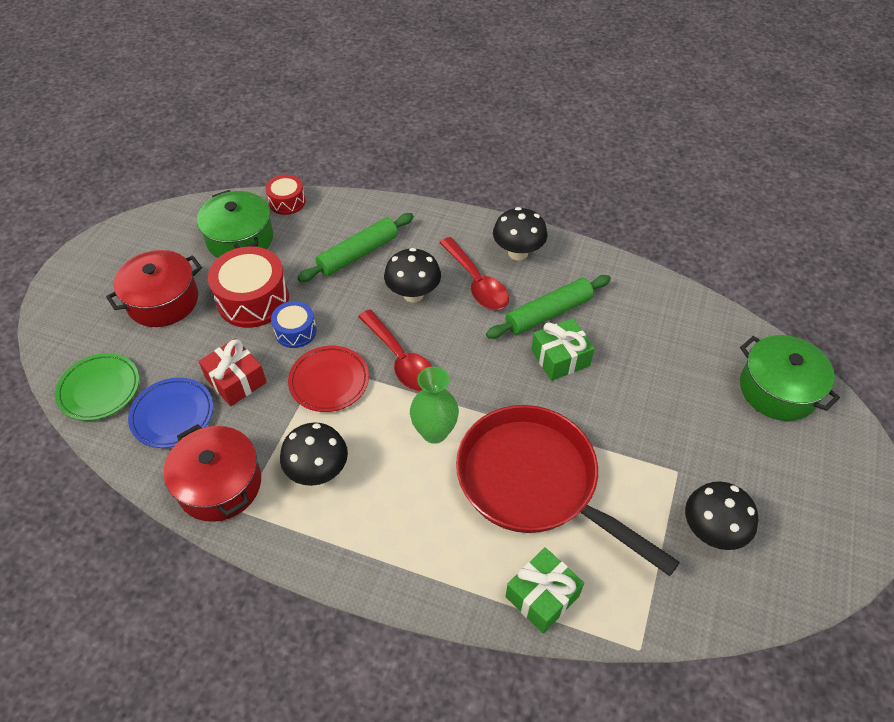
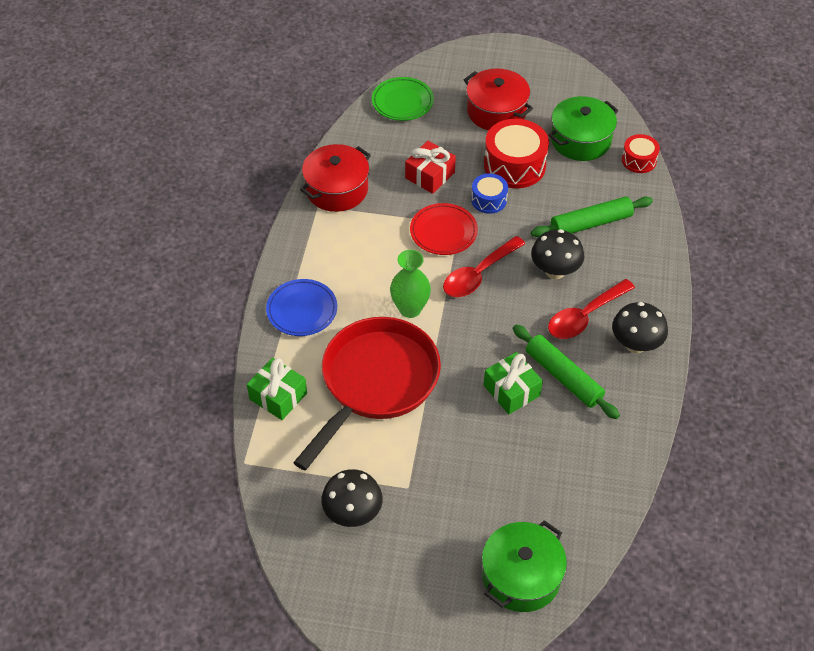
camera: 80 degrees right, 0 degrees up
blue plate [128,377,213,448] -> blue plate moved to [266,279,337,336]
black mushroom [280,422,348,486] -> none
green rolling pin [297,213,414,282] -> green rolling pin turned 60 degrees counterclockwise [531,196,653,237]

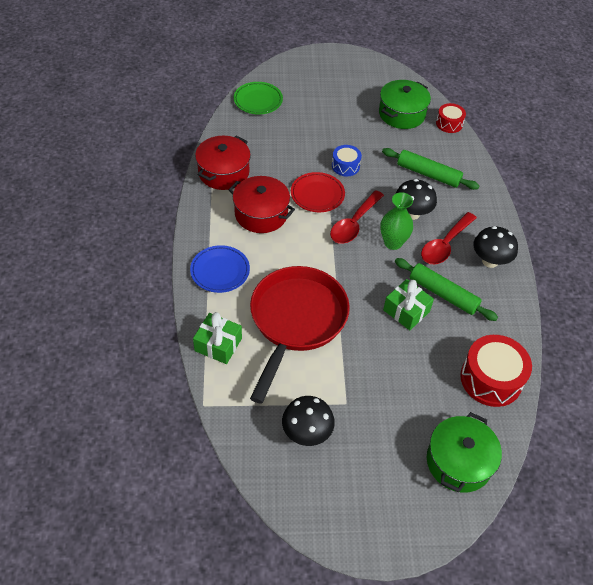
camera: 15 degrees left, 0 degrees up
green vase [390,250,431,318] -> green vase moved to [380,192,413,250]
red gift [405,141,456,194] -> none
red pot [464,68,533,130] -> red pot moved to [229,176,295,233]
red drum [484,119,549,188] -> red drum moved to [460,335,532,407]
green rolling pin [531,196,653,237] -> green rolling pin turned 60 degrees clockwise [382,148,479,190]

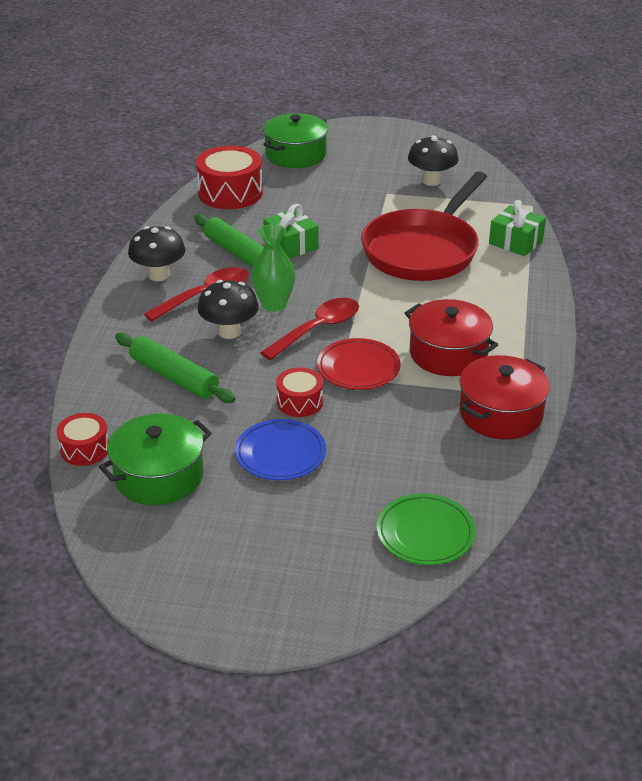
camera: 165 degrees left, 15 degrees down
blue plate [190,245,250,293] -> blue plate moved to [235,419,326,480]
blue drum [332,145,362,176] -> red drum [276,368,323,417]

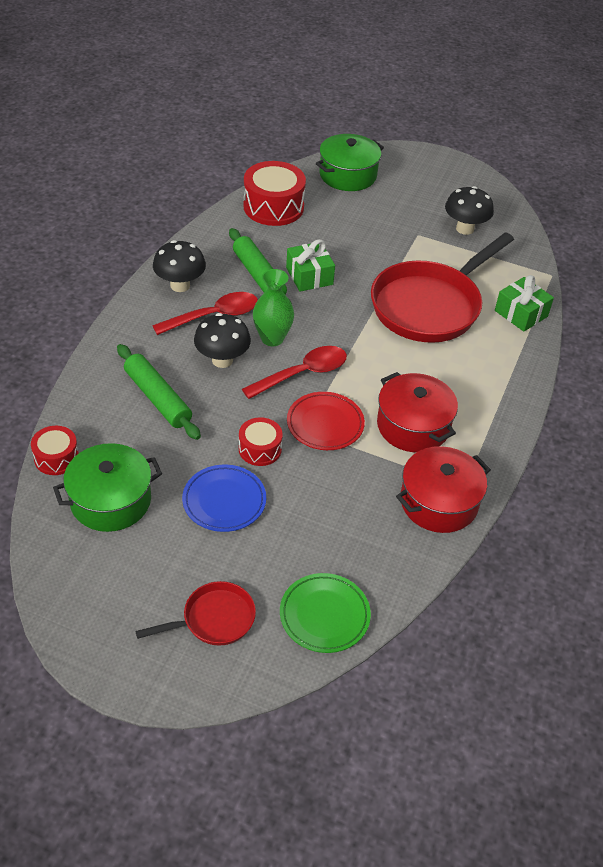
camera: 10 degrees right, 10 degrees up
none -> red pan [135,581,256,646]

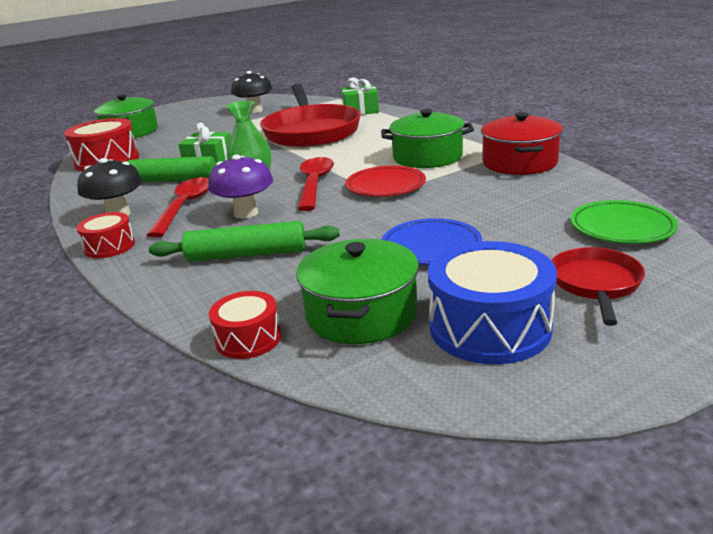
camera: 50 degrees left, 20 degrees down
black mushroom [194,313,251,368] -> purple mushroom [208,154,273,219]
red drum [239,417,283,466] -> red drum moved to [76,212,135,258]
red pot [377,372,458,453] -> green pot [381,109,474,168]
none -> blue drum [428,241,557,365]

